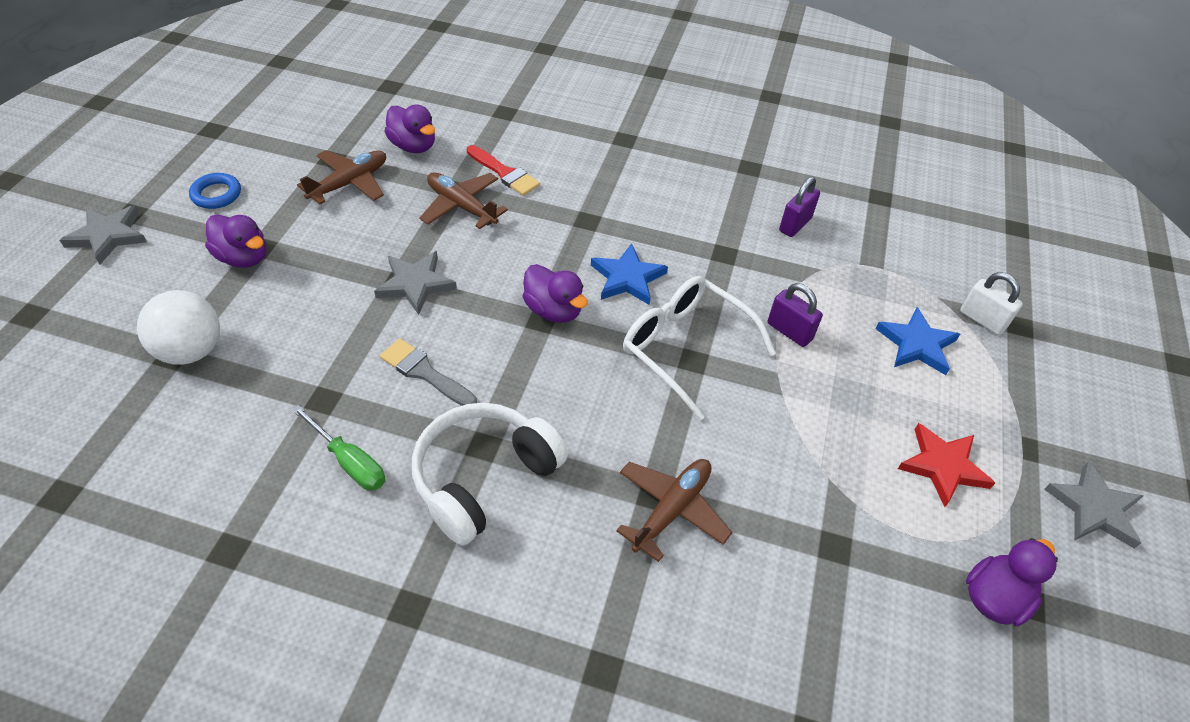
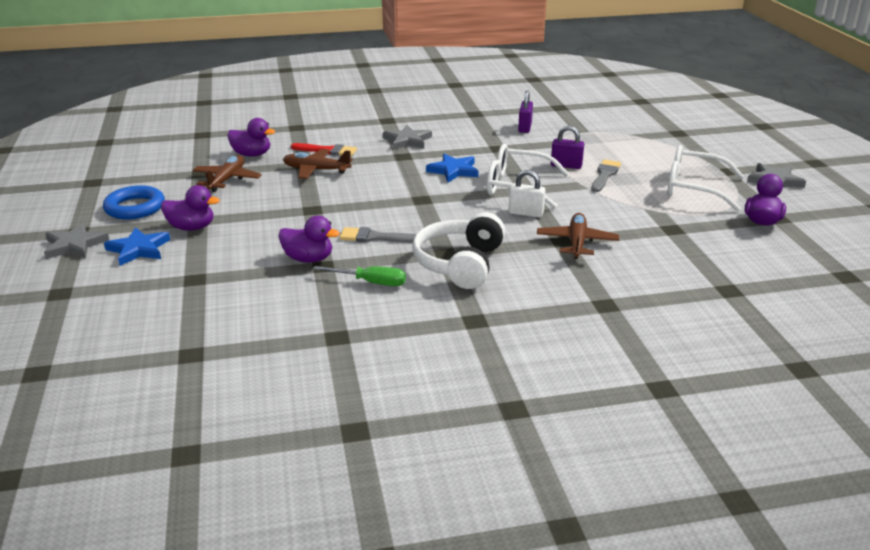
camera: 25 degrees left, 20 degrees down
white ball [137,290,220,365] -> none
blue ring [189,173,241,209] -> blue ring [103,185,165,220], size x1.53
grey star [374,251,457,315] -> grey star moved to [383,125,432,150]
purple duck [522,264,588,323] -> purple duck moved to [279,216,340,263]
blue star [876,307,960,375] -> blue star moved to [104,227,170,266]
red star [898,423,995,507] -> white glasses [667,145,745,211]
white padlock [960,272,1023,335] -> white padlock moved to [509,170,546,217]
none -> grey brush [591,159,621,192]

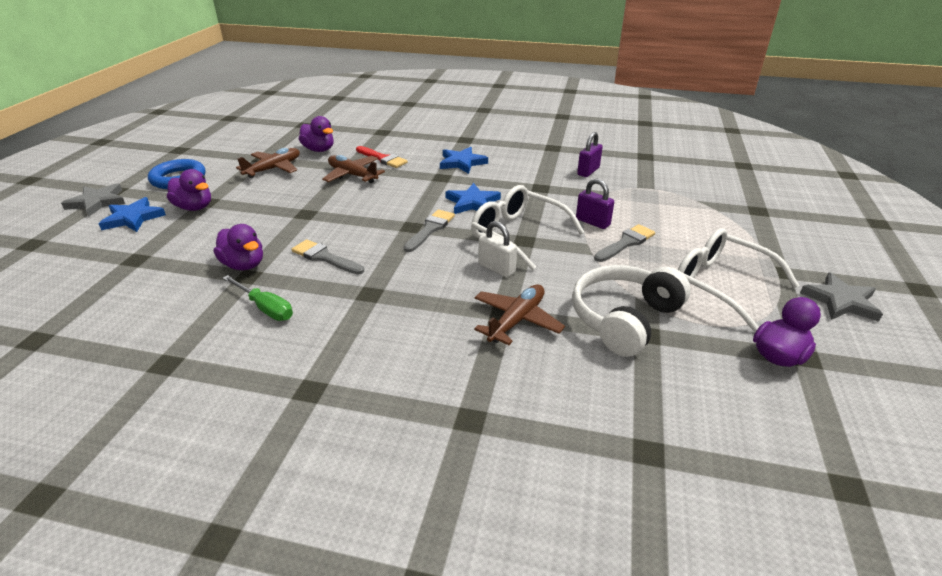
camera: 25 degrees right, 5 degrees up
grey star [383,125,432,150] -> blue star [440,147,488,174]
white headphones [412,212,505,289] -> white headphones moved to [572,265,691,357]
none -> grey brush [404,209,455,252]

